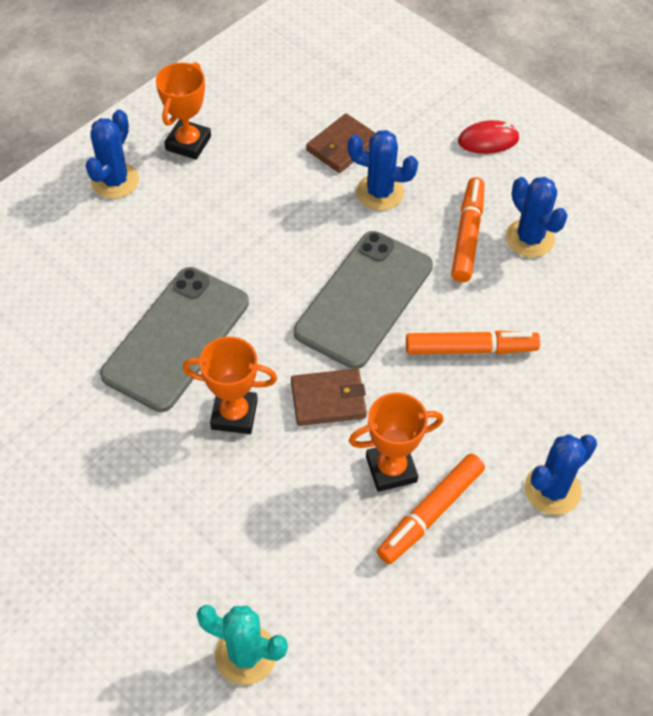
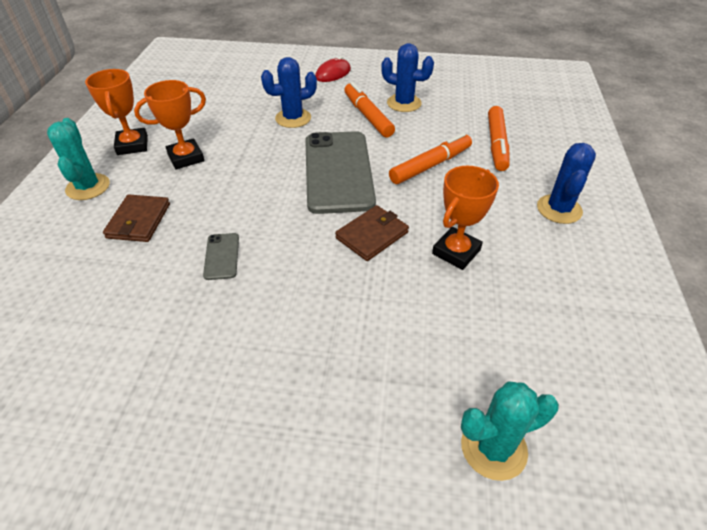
camera: 35 degrees left, 10 degrees down
blue cactus [86,109,139,199] -> turquoise cactus [47,118,110,200]
grey phone [100,267,249,412] -> grey phone [203,233,239,280], size x0.41
orange trophy [183,337,277,434] -> orange trophy moved to [134,80,206,169]
brown wallet [306,113,375,173] -> brown wallet moved to [103,194,170,242]
orange marker [377,454,485,564] -> orange marker moved to [488,106,510,171]

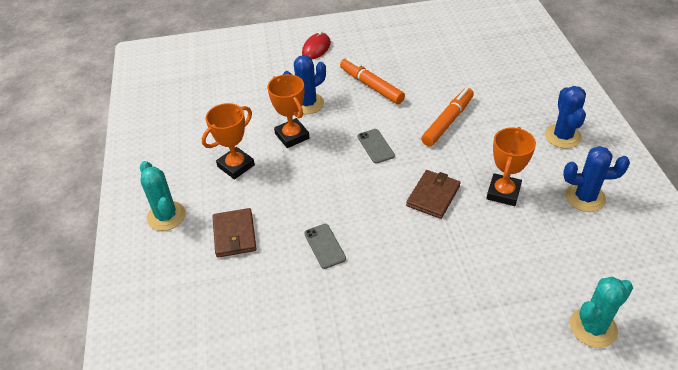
camera: 15 degrees left, 0 degrees up
orange trophy [85,69,148,155] -> orange trophy moved to [267,74,310,148]
grey phone [305,131,376,214] -> grey phone [358,129,395,164], size x0.41
blue cactus [381,43,434,112] -> blue cactus moved to [563,146,630,212]
orange marker [488,106,510,171] -> none

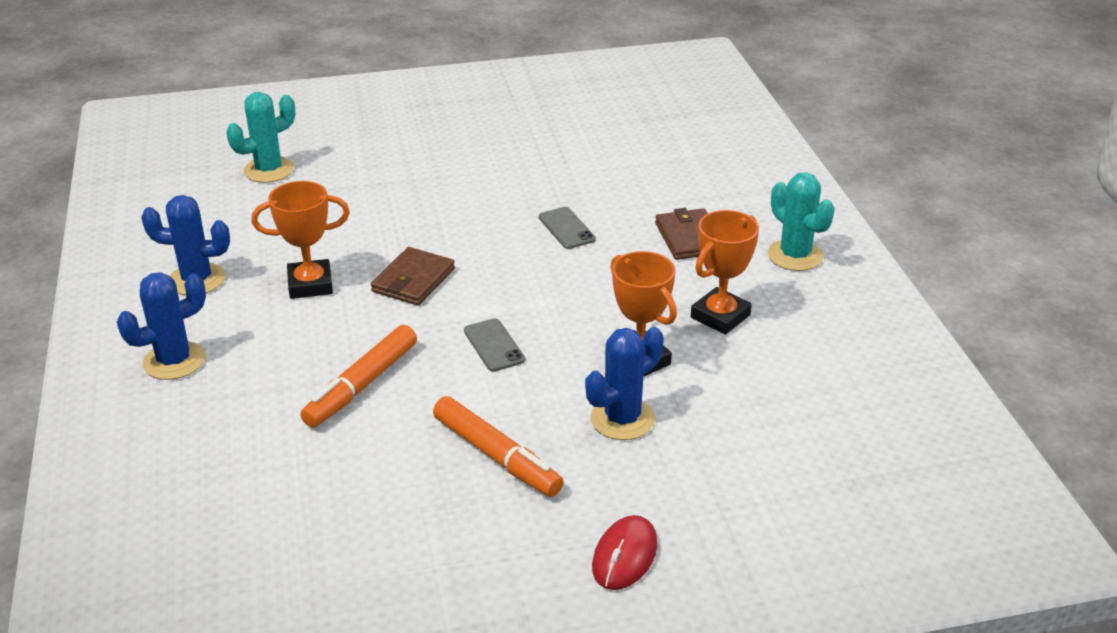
camera: 175 degrees right, 10 degrees down
orange trophy [486,127,536,206] -> orange trophy turned 60 degrees clockwise [251,181,350,299]
blue cactus [545,86,586,149] -> blue cactus turned 60 degrees clockwise [117,272,206,380]

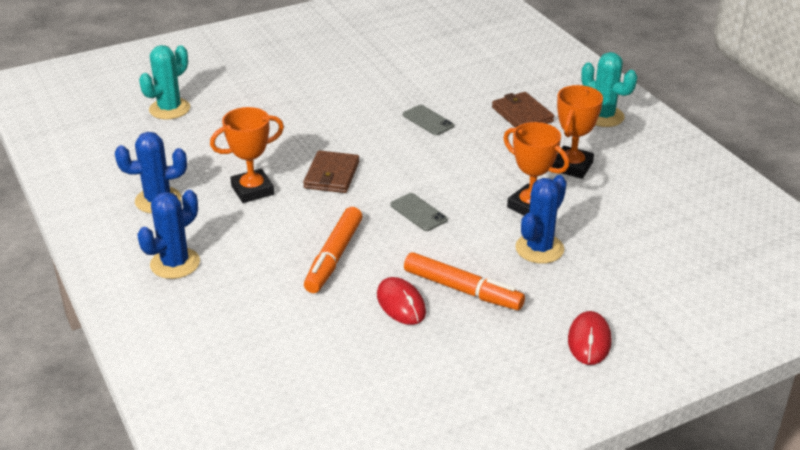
camera: 15 degrees left, 0 degrees up
none -> red mouse [377,277,426,325]

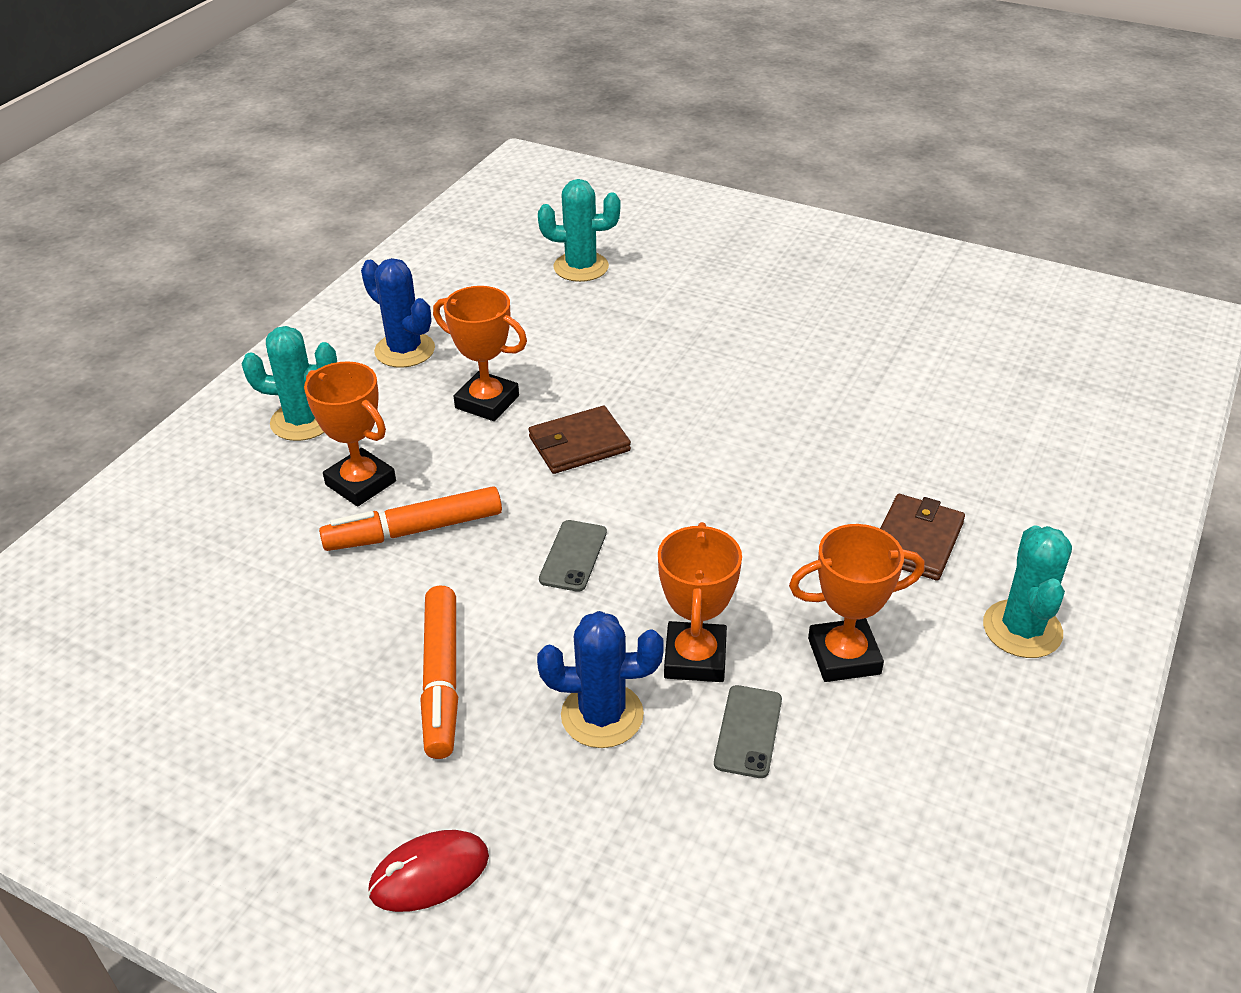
camera: 55 degrees right, 5 degrees up
blue cactus [137,190,200,279] -> turquoise cactus [242,326,337,441]
red mouse [377,277,426,325] -> none
grey phone [403,105,454,135] -> grey phone moved to [714,685,782,778]
none -> orange trophy [304,361,396,507]

